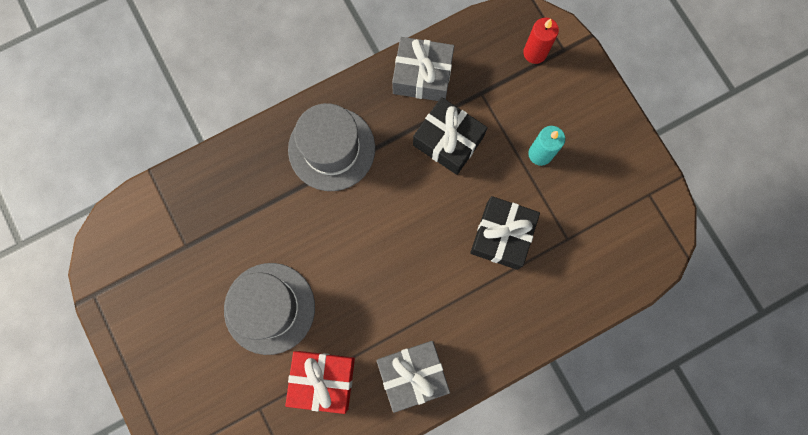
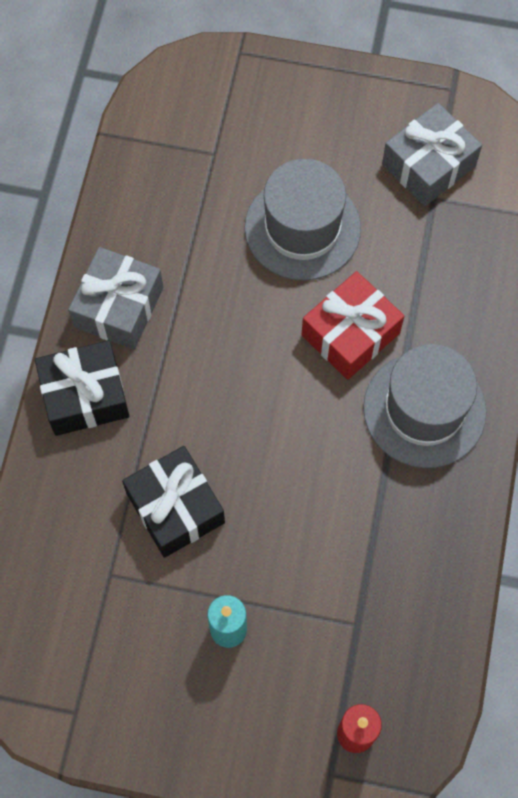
camera: 130 degrees right, 10 degrees down
red gift [285,351,355,414] -> red gift moved to [302,271,404,380]
grey gift [392,37,454,101] -> grey gift moved to [382,103,482,206]
black gift [413,97,488,175] -> black gift moved to [35,340,129,436]

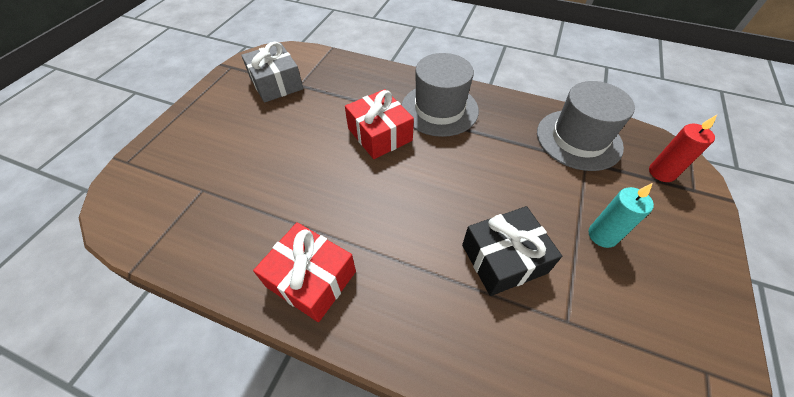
camera: 80 degrees left, 15 degrees down
black gift [35,340,129,436] -> none
grey gift [68,247,163,350] -> red gift [253,222,356,322]
grey hat [244,159,361,281] -> grey hat moved to [537,81,635,171]

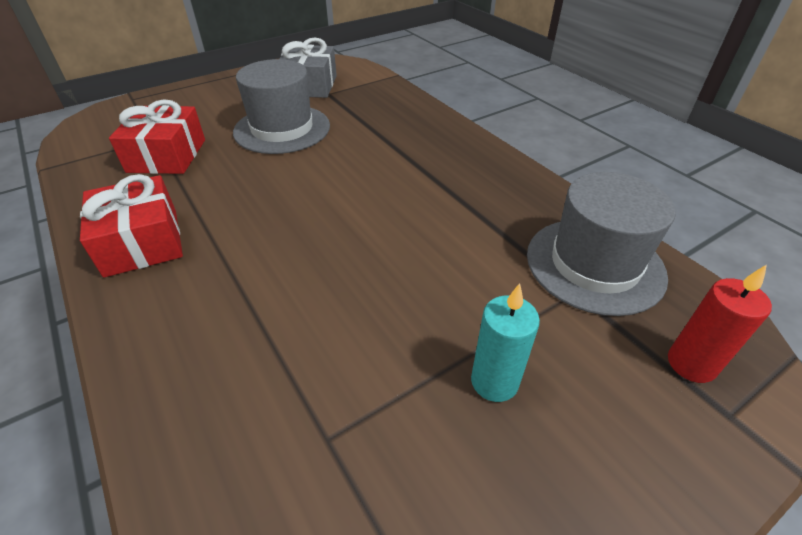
camera: 35 degrees right, 10 degrees down
red gift [345,89,414,159] -> red gift moved to [109,99,205,174]
grey hat [402,53,479,137] -> grey hat moved to [233,59,330,154]
black gift [462,206,562,296] -> none

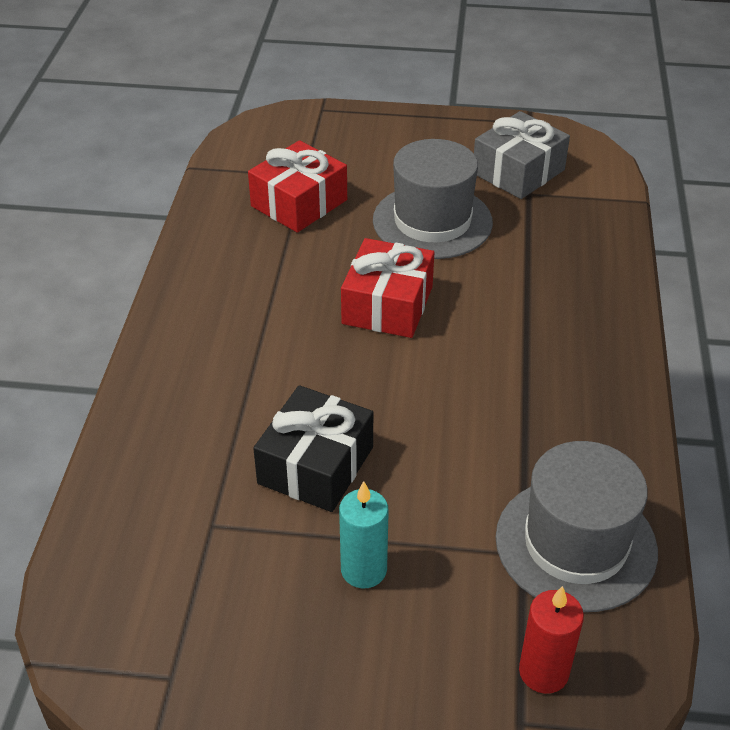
camera: 40 degrees right, 0 degrees up
red gift [80,174,183,278] -> red gift moved to [341,238,434,338]
none -> black gift [253,385,373,512]

